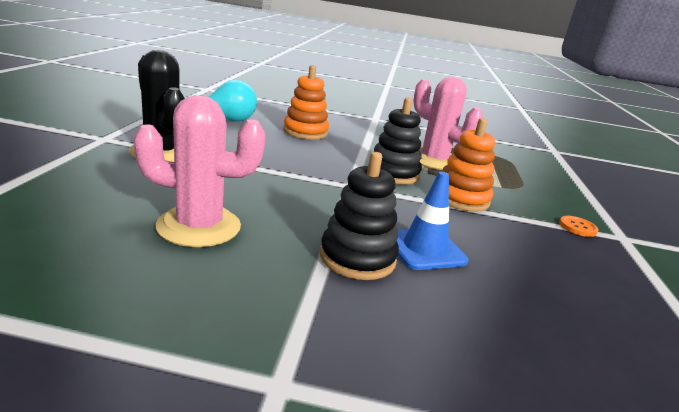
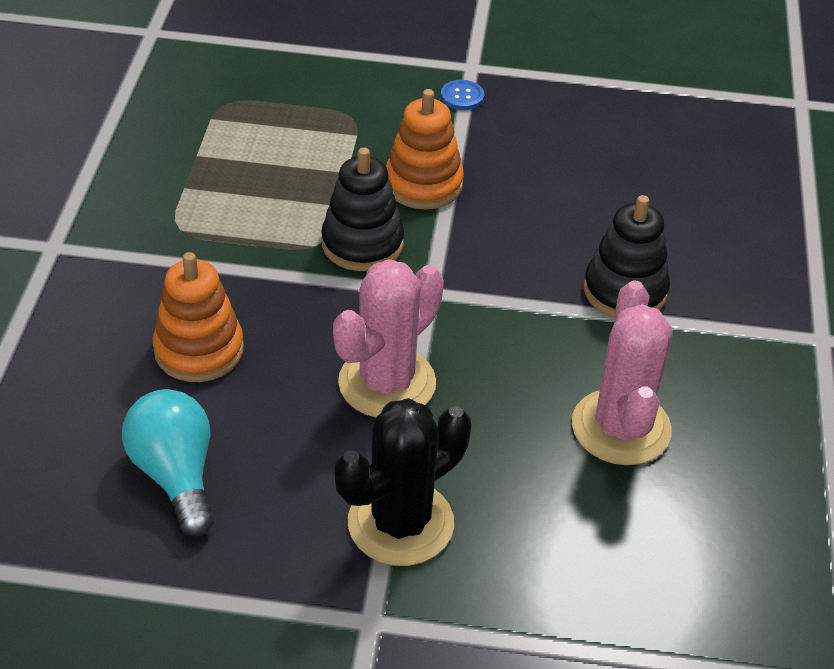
camera: 90 degrees left, 20 degrees up
blue traffic cone [397,172,469,270] -> none
pink cactus [413,76,483,170] -> pink cactus moved to [333,259,444,418]
orange button [559,216,599,237] -> blue button [441,80,485,110]

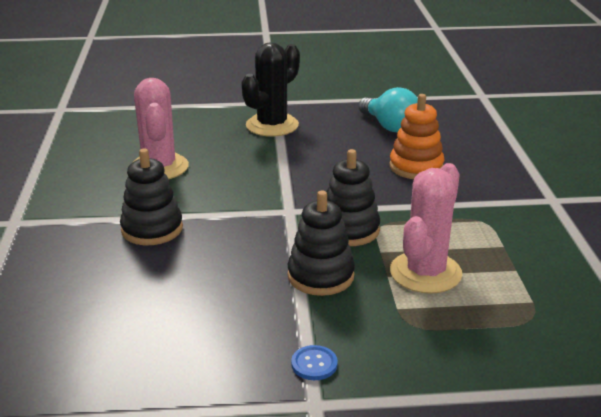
camera: 170 degrees right, 15 degrees down
pink cactus [333,259,444,418] -> pink cactus moved to [390,163,462,294]
orange stacking toy [386,89,464,209] -> black stacking toy [287,191,355,296]

